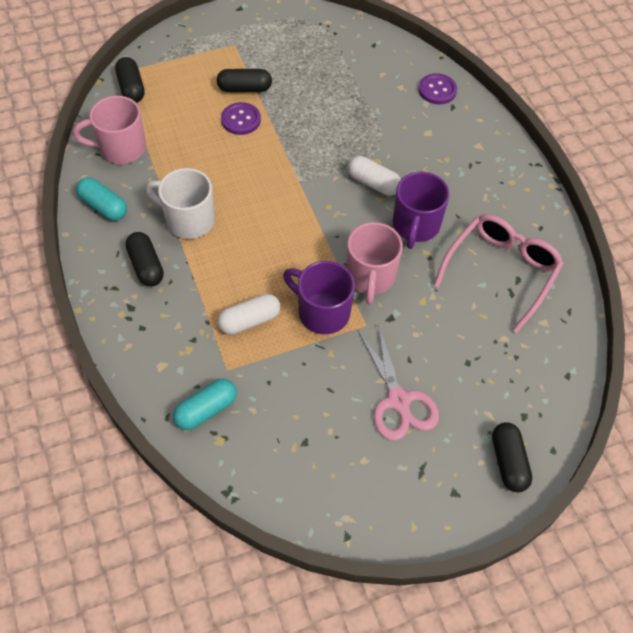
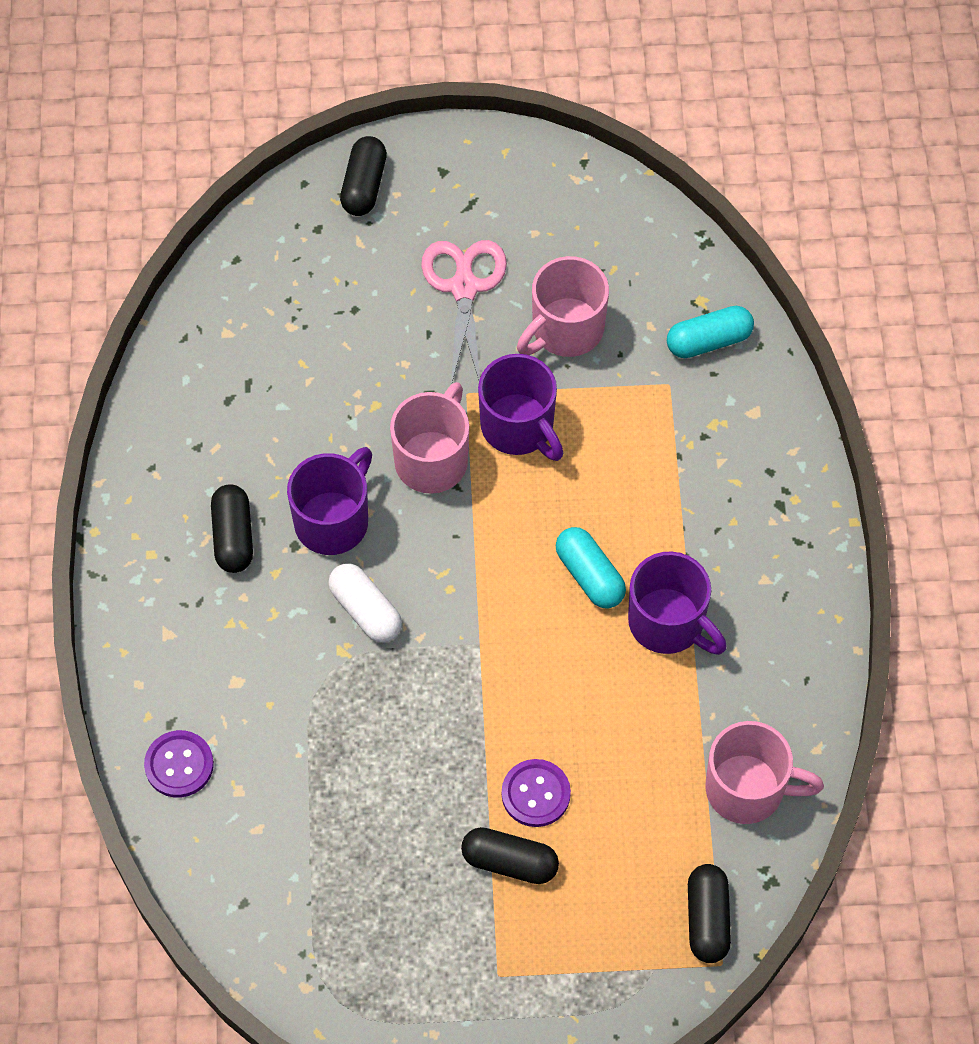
camera: 160 degrees left, 5 degrees up
turquoise capsule [76,177,127,221] -> turquoise capsule moved to [555,527,626,609]
black capsule [125,232,164,287] -> black capsule moved to [211,485,253,573]
white mug [145,168,215,239] -> purple mug [628,551,727,655]
white capsule [217,294,280,335] -> none
pink glasses [434,214,564,333] -> none
none -> pink mug [517,256,609,357]

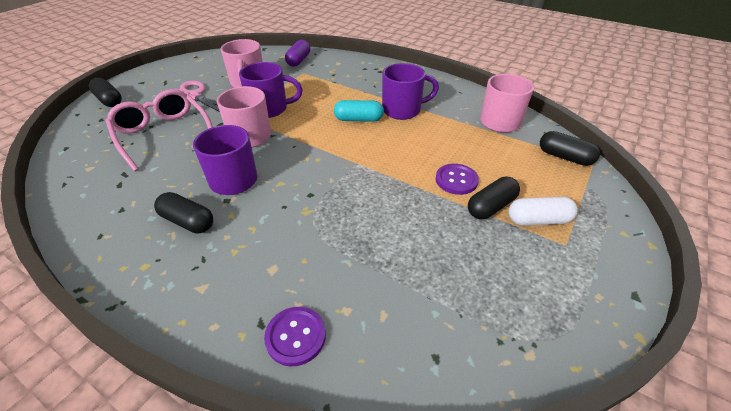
camera: 55 degrees left, 20 degrees down
white capsule [328,563,402,643] -> white capsule moved to [508,196,578,226]
turquoise capsule [667,306,754,358] -> purple capsule [285,39,311,67]
none -> pink glasses [106,89,213,172]

